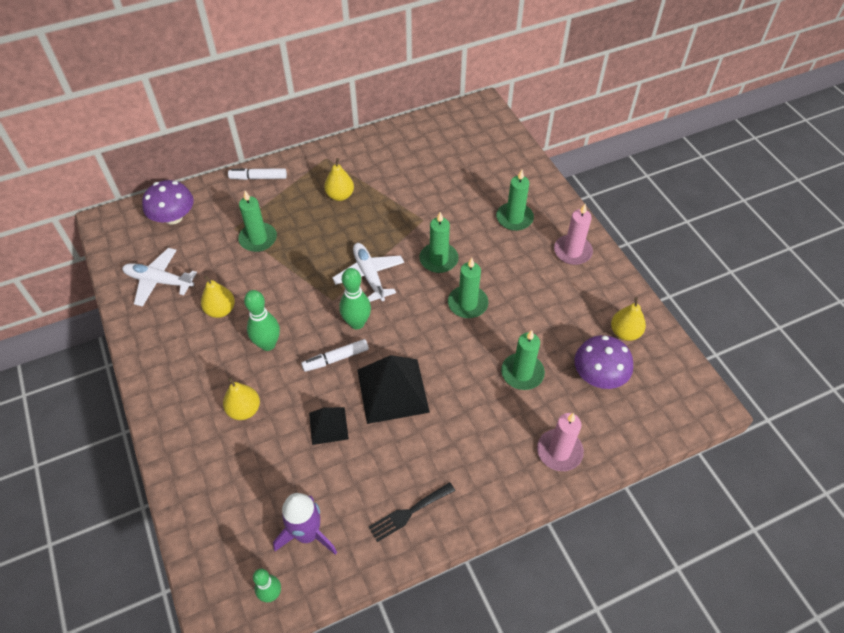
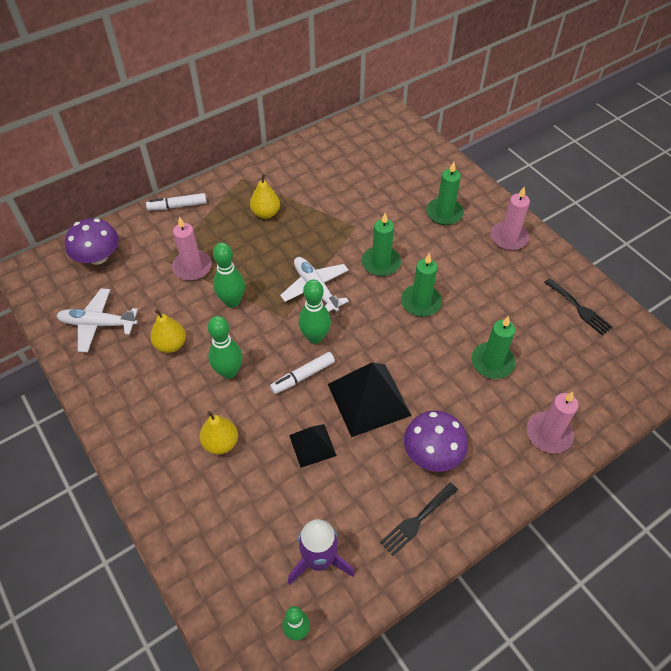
camera: 10 degrees left, 0 degrees up
green candle [238,191,277,252] -> pink candle [172,217,212,281]
purple mushroom [574,335,633,389] -> purple mushroom moved to [404,410,468,472]
yellow pear [611,297,646,341] -> black fork [544,278,613,335]
none -> green bowling pin [213,243,245,308]

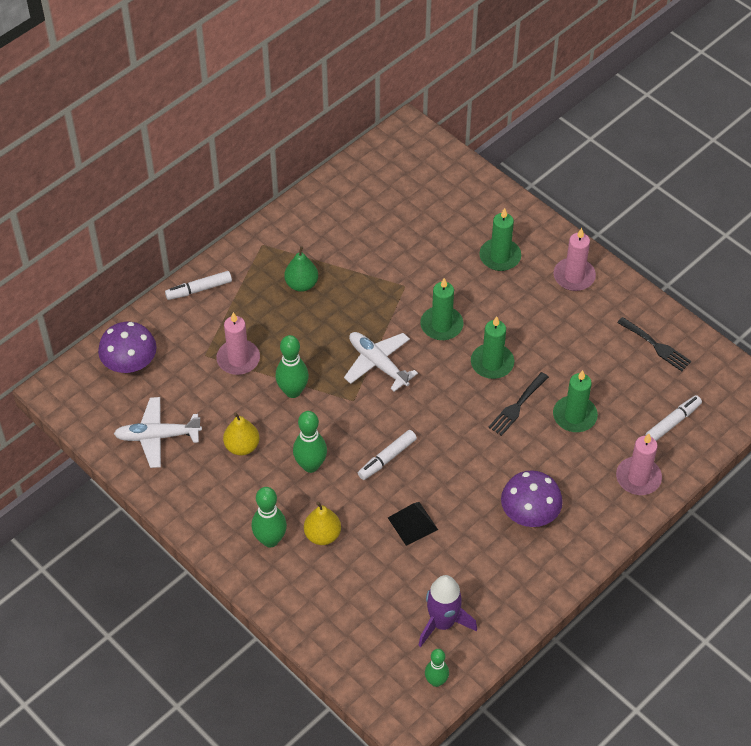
camera: 10 degrees left, 0 degrees up
yellow pear [250,174,280,219] -> green pear [284,246,318,292]
green bowling pin [298,280,331,344] -> green bowling pin moved to [252,487,287,548]
black pyramid [328,362,412,437] -> none
black fork [380,482,458,556] -> black fork moved to [488,372,549,436]
none -> white marker [645,395,702,441]

